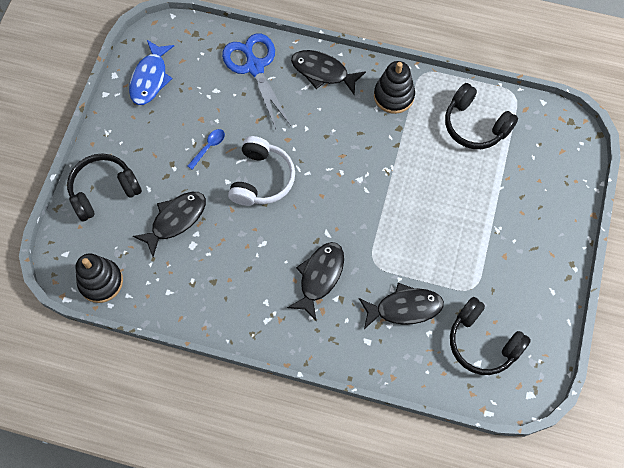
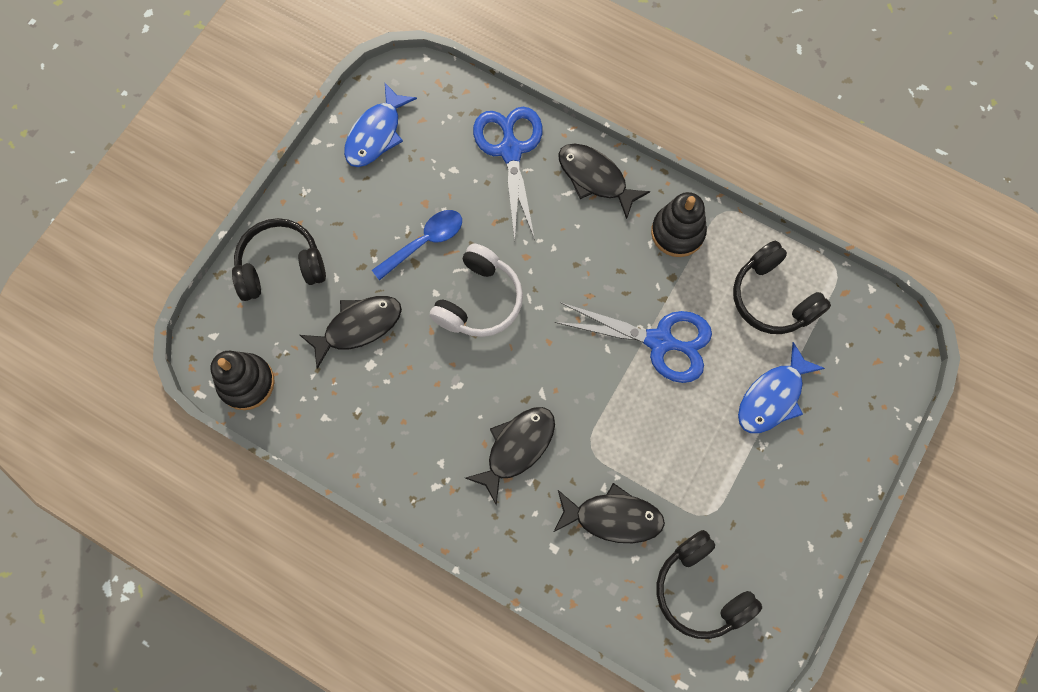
camera: 15 degrees right, 5 degrees up
blue spoon [188,129,225,169] -> blue spoon [372,210,462,281], size x1.57
none -> blue scissors [555,302,712,383]
none -> blue fish [738,342,825,433]

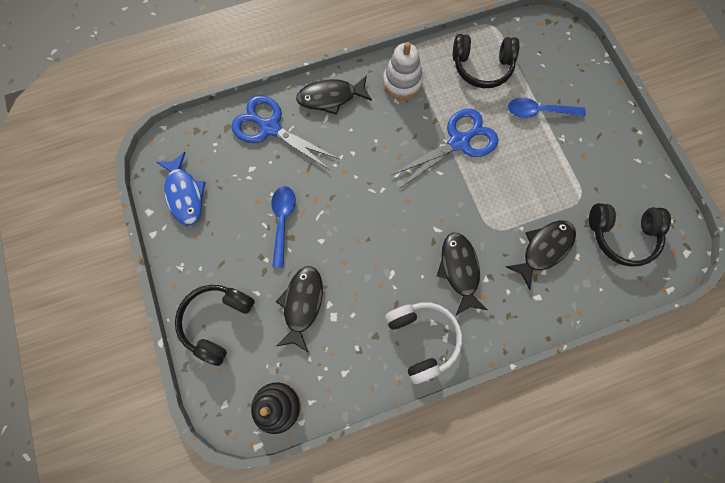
camera: 50 degrees left, 0 degrees up
white headphones [429,243,523,337] -> white headphones moved to [385,302,462,384]
black stacking toy [651,192,707,257] -> white stacking toy [383,42,423,99]
blue fish [738,342,825,433] -> blue spoon [508,98,586,118]

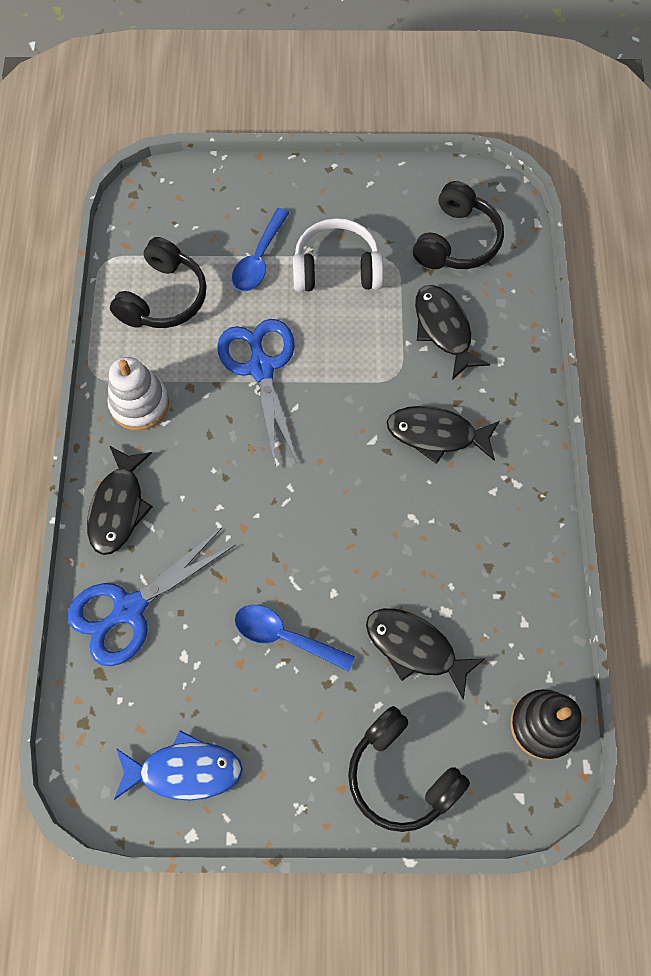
camera: 70 degrees left, 5 degrees down
white headphones [385,302,462,384] -> white headphones moved to [293,218,384,292]

